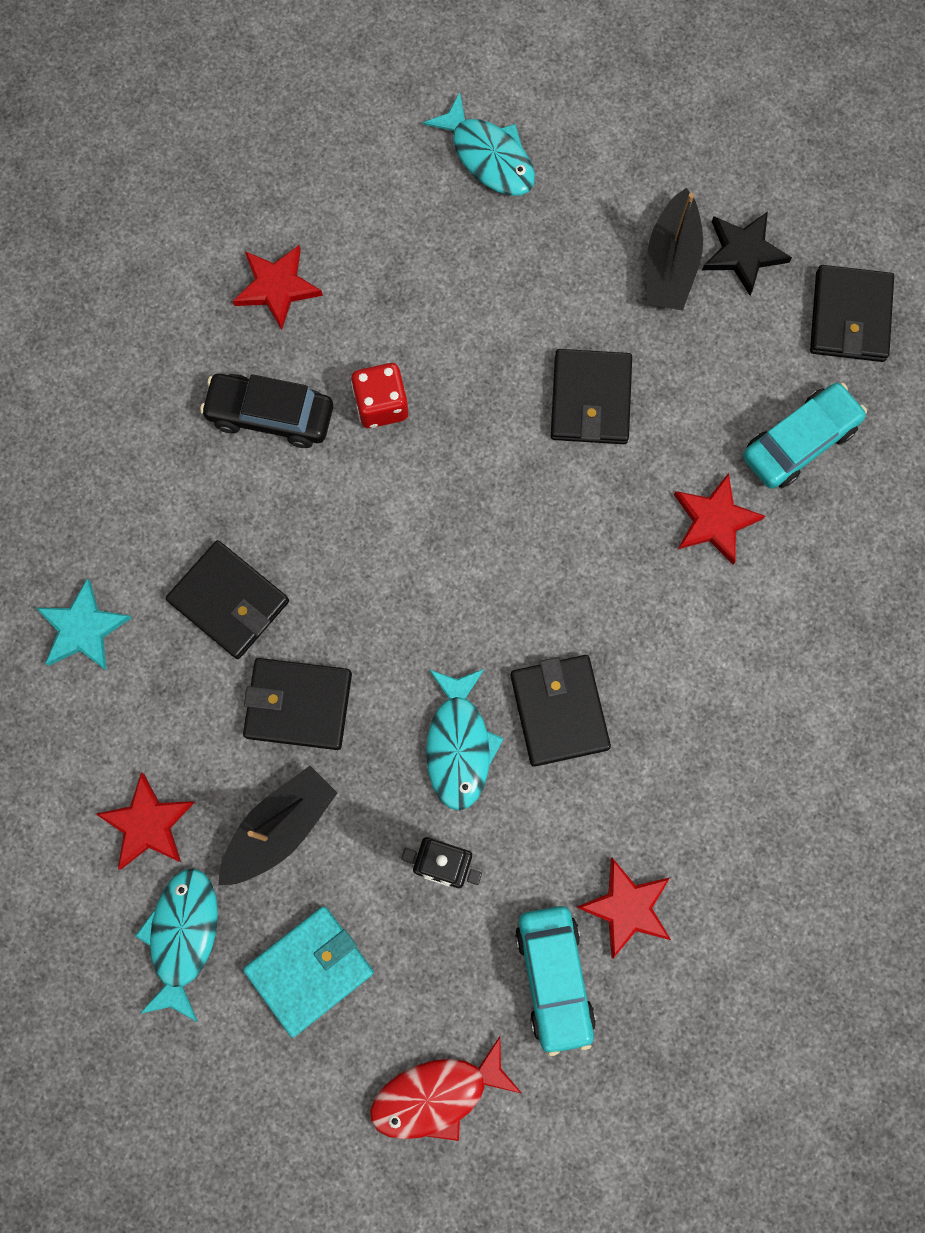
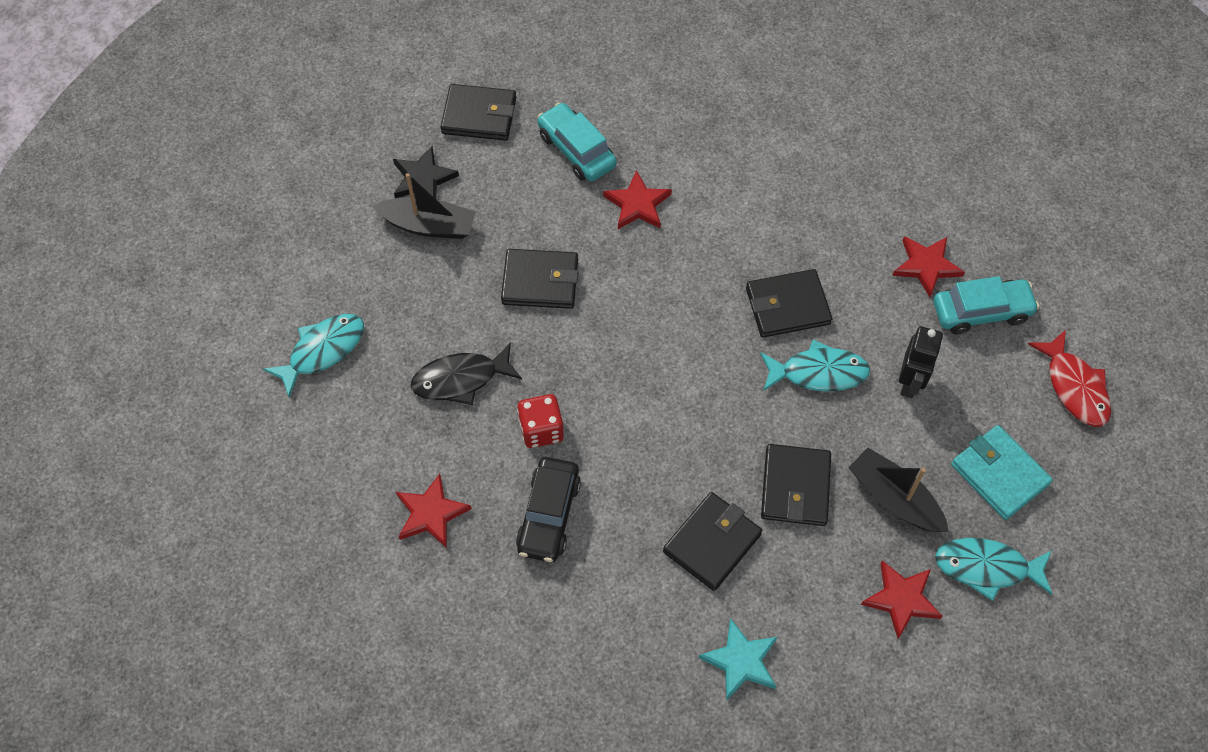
camera: 90 degrees left, 15 degrees down
none -> black fish [411,342,522,405]

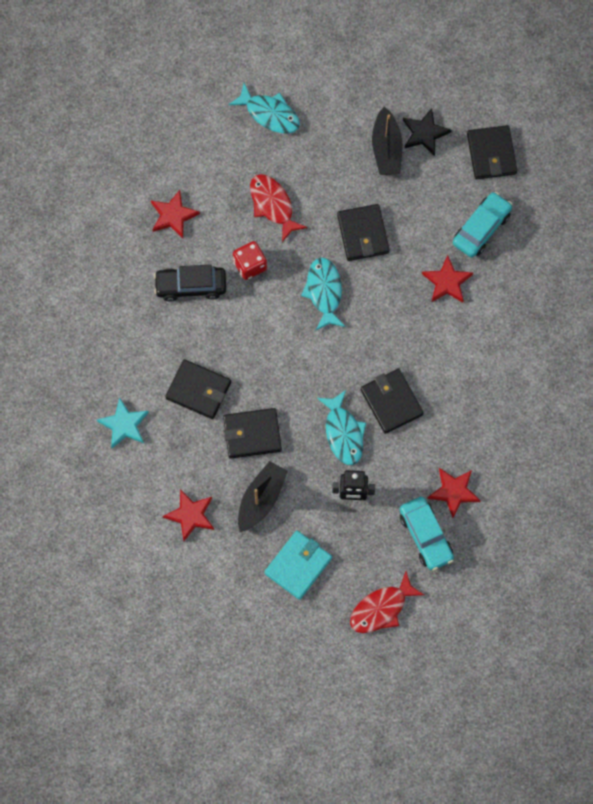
camera: 75 degrees right, 10 degrees up
black fish [411,342,522,405] -> red fish [250,174,307,242]
turquoise fish [935,538,1052,601] -> turquoise fish moved to [301,257,345,330]

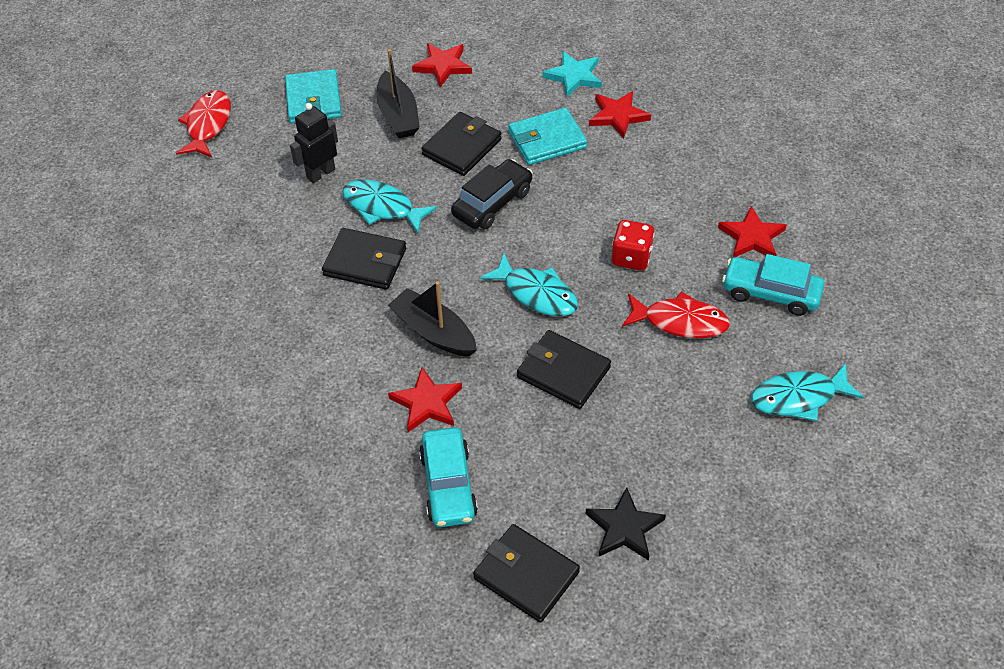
camera: 135 degrees right, 20 degrees down
black car [154,265,226,302] -> black car moved to [451,159,533,229]
black wallet [165,359,231,419] -> turquoise wallet [508,108,587,165]
black boat [372,106,403,175] -> black boat moved to [388,281,477,356]
turquoise car [400,497,454,571] -> turquoise car moved to [722,254,824,316]
red star [427,468,481,518] -> red star moved to [589,91,651,139]

